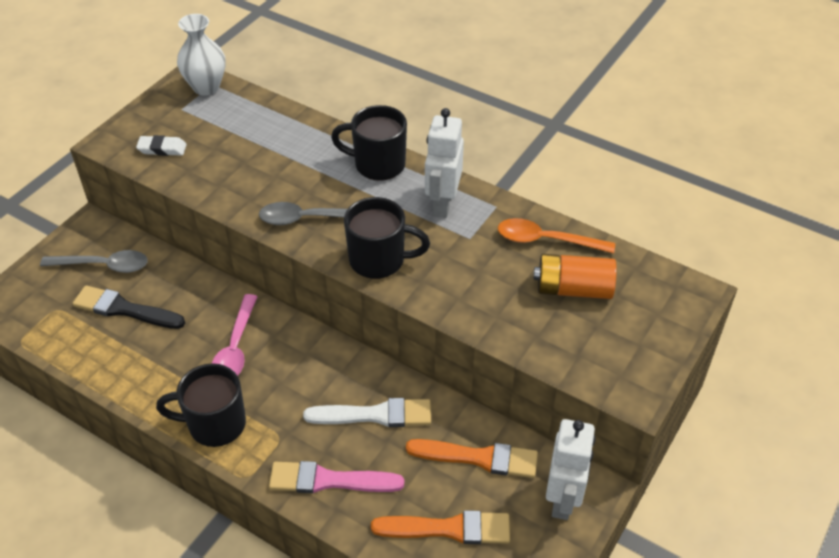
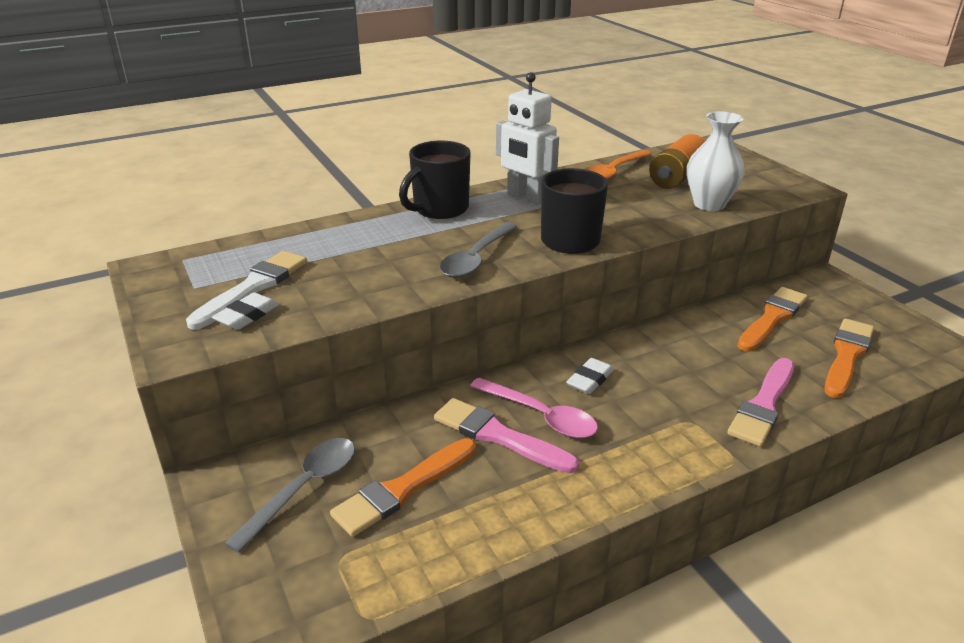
camera: 60 degrees left, 15 degrees down
black brush [73,285,185,329] -> orange brush [330,438,476,537]
black mug [156,363,246,447] -> none
white vase [177,14,226,96] -> white vase moved to [687,111,745,211]
white brush [303,398,431,427] -> white brush moved to [186,251,307,330]
white robot [546,419,595,520] -> none
none -> pink brush [434,398,579,473]
none -> white eraser [566,358,614,394]

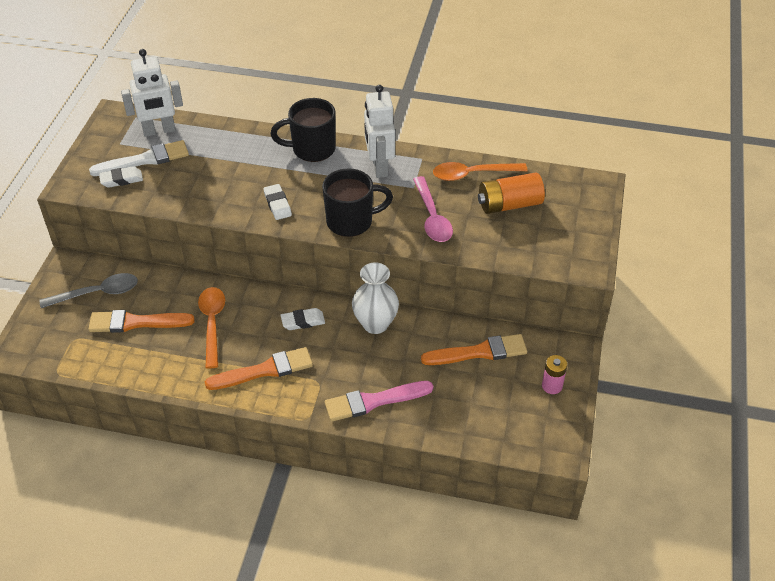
camera: 40 degrees right, 15 degrees up
pink brush [434,398,579,473] -> orange spoon [198,287,225,369]
grey spoon [439,222,517,278] -> white eraser [263,184,292,220]
pink spoon [470,377,598,438] -> pink spoon moved to [413,176,453,242]
white vase [687,111,745,211] -> white vase moved to [352,262,399,334]
orange brush [824,318,874,398] -> orange brush moved to [205,347,313,390]
none -> white robot [121,49,183,137]
none -> pink battery [542,355,567,394]

